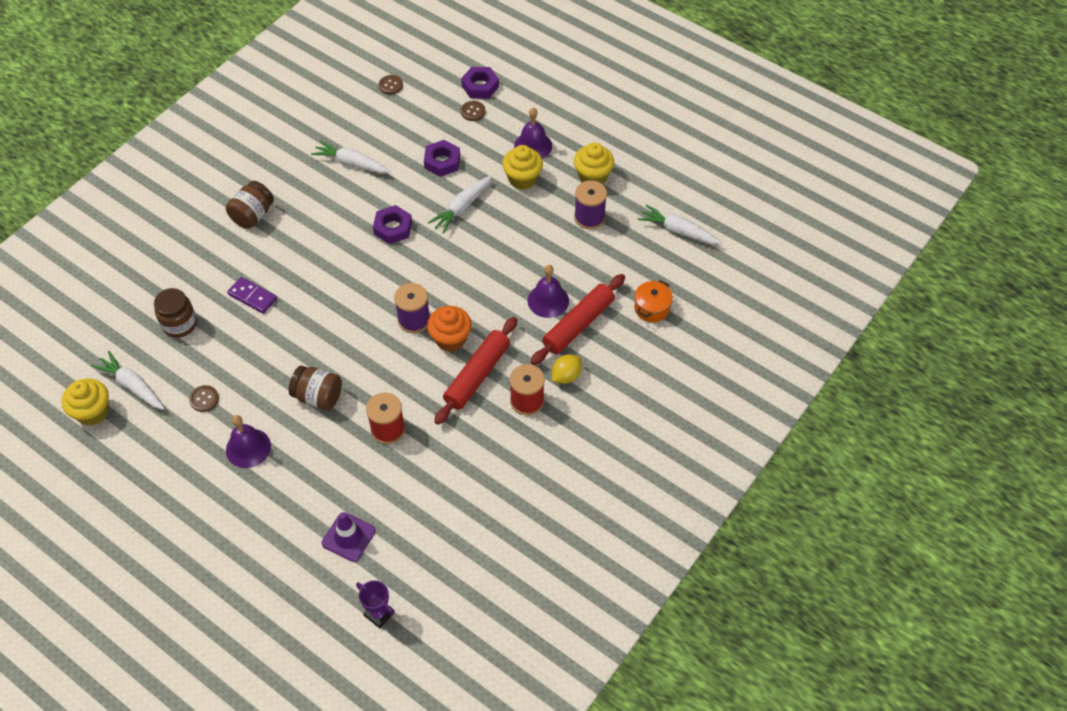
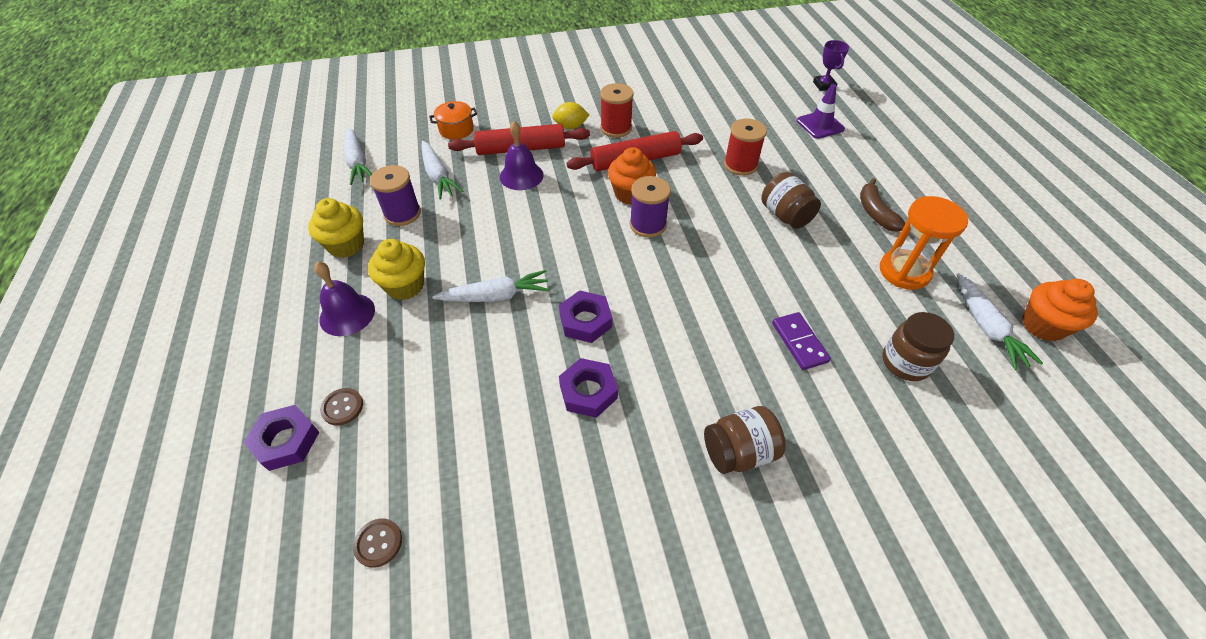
camera: 140 degrees left, 5 degrees down
yellow cupcake [61,378,109,426] -> orange cupcake [1022,279,1098,341]
brown button [189,385,219,412] -> orange hourglass [880,196,968,290]
purple bell [226,415,271,468] -> brown banana [860,178,905,232]
white carrot [311,140,391,173] -> white carrot moved to [422,141,463,199]
purple nut [424,140,460,177] -> purple nut moved to [559,358,618,418]

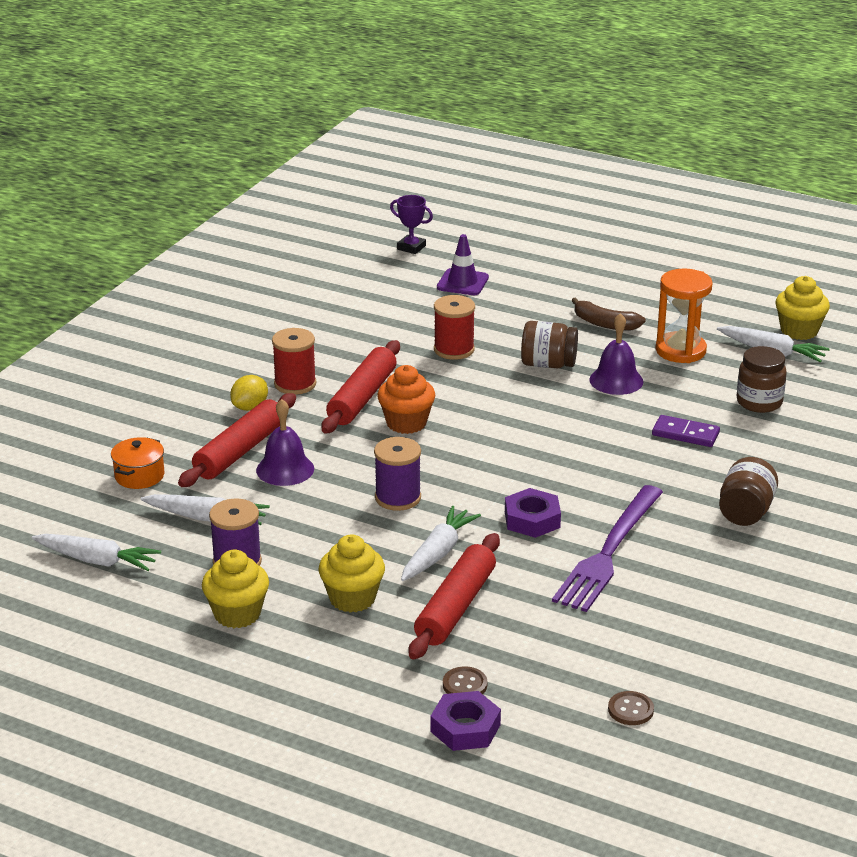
camera: 50 degrees left, 20 degrees down
purple bell [314,262,375,336] -> purple bell moved to [589,313,643,395]
purple nut [559,358,618,418] -> purple fork [552,485,663,612]
purple spool [630,176,671,238] -> purple spool moved to [374,437,421,511]
orange cupcake [1022,279,1098,341] -> yellow cupcake [776,276,830,340]
none -> red rolling pin [409,533,500,660]

